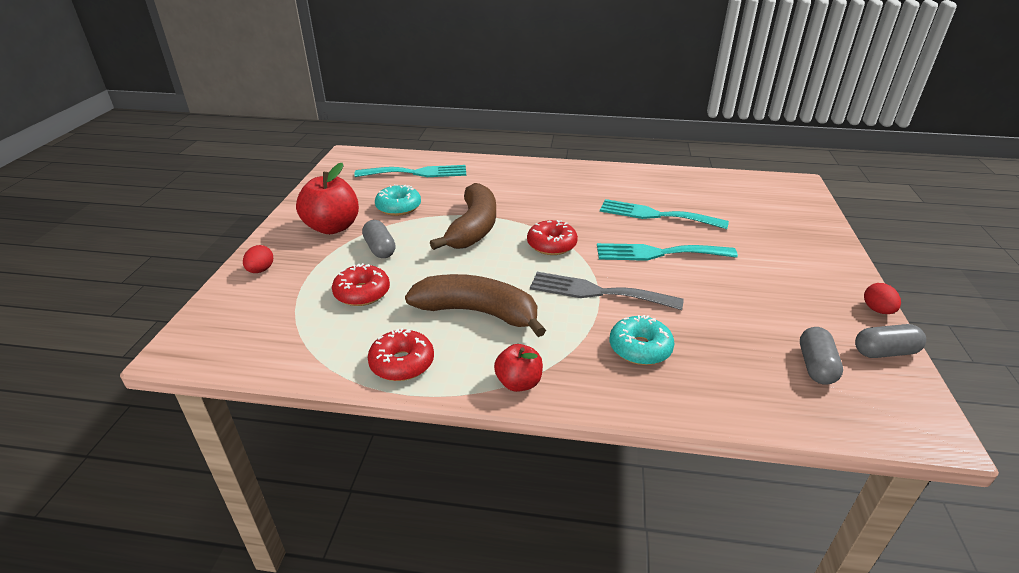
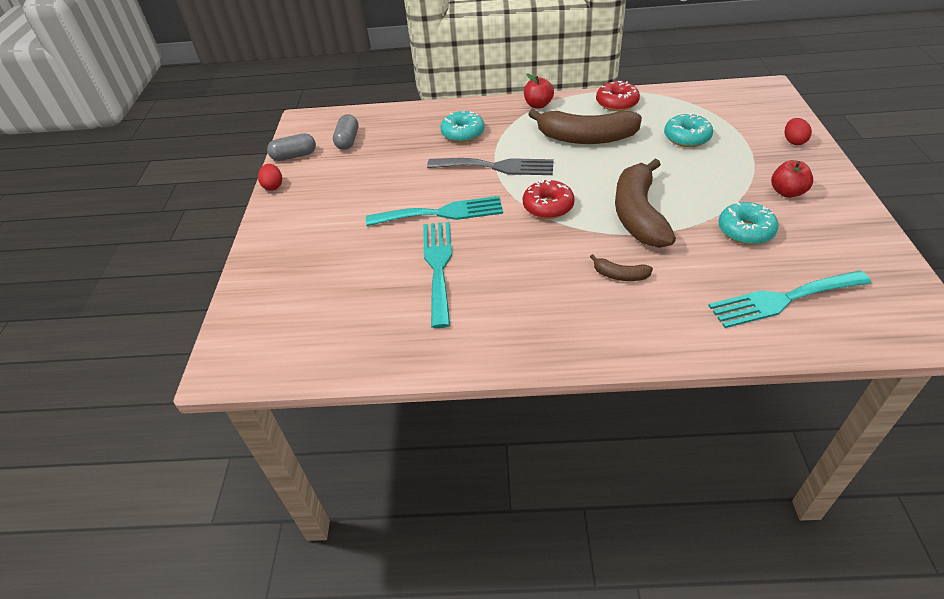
camera: 175 degrees right, 10 degrees up
red apple [296,163,359,234] -> red apple [771,160,813,198], size x0.58
red donut [332,263,390,306] -> turquoise donut [664,113,713,147]
grey capsule [362,220,396,258] -> none
turquoise fork [600,199,729,229] -> turquoise fork turned 105 degrees counterclockwise [423,222,452,328]
none -> brown banana [590,254,653,281]

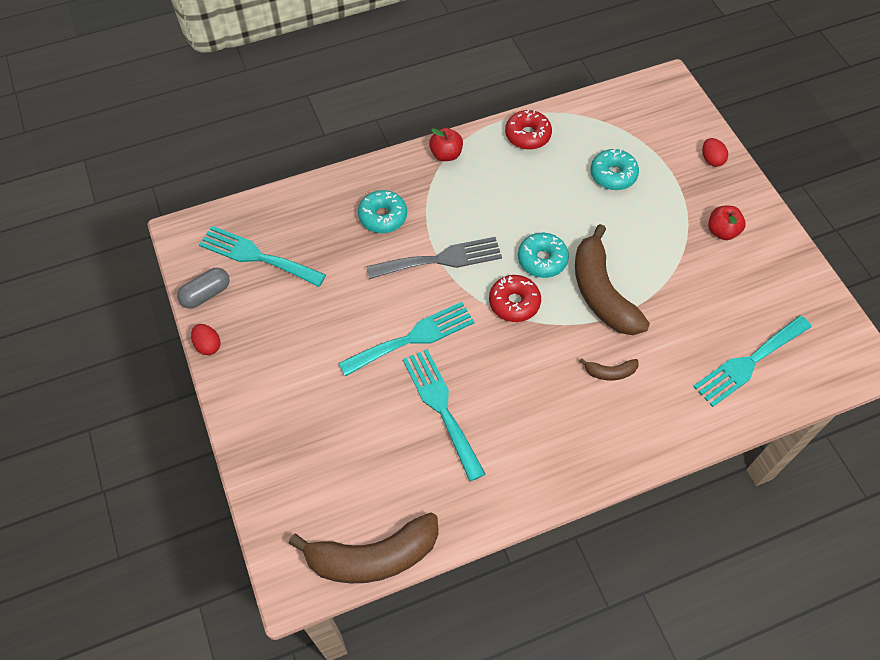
camera: 25 degrees left, 15 degrees up
grey capsule [333,114,358,150] -> turquoise fork [199,226,326,287]
brown banana [528,109,642,144] -> brown banana moved to [289,513,439,583]
turquoise donut [718,202,778,245] -> turquoise donut moved to [518,233,569,278]

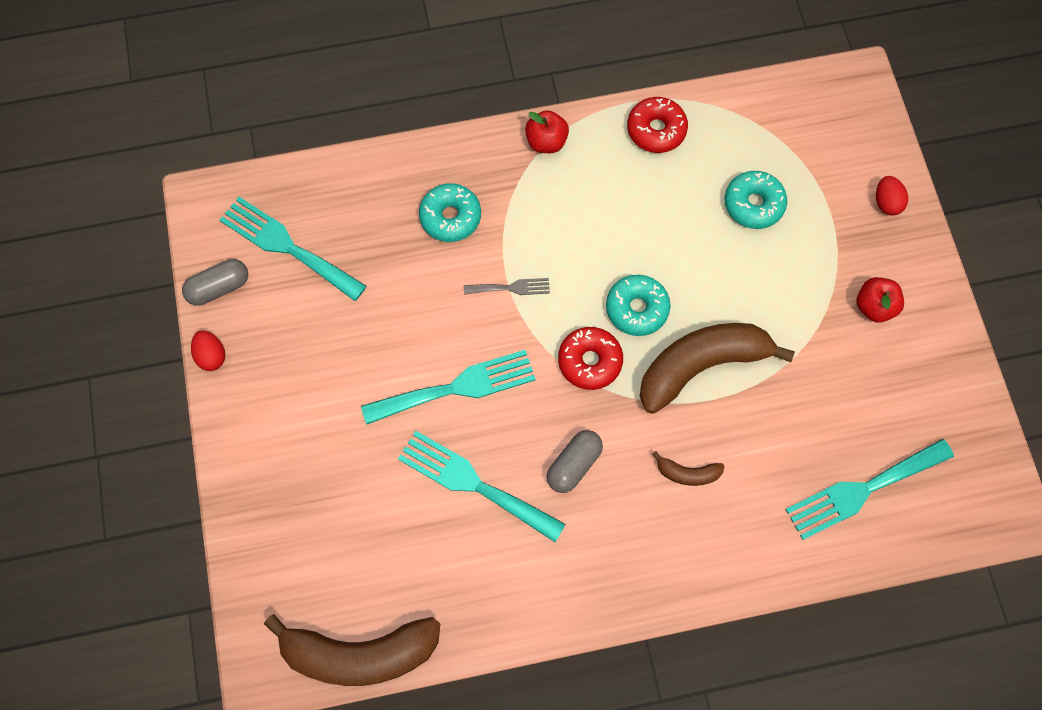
camera: 10 degrees right, 10 degrees up
grey fork [366,237,502,279] -> grey fork [464,278,550,295], size x0.51
turquoise fork [403,349,485,482] -> turquoise fork turned 45 degrees counterclockwise [398,431,566,542]
brown banana [575,224,650,335] -> brown banana turned 75 degrees clockwise [640,323,795,414]
none -> grey capsule [547,430,603,493]

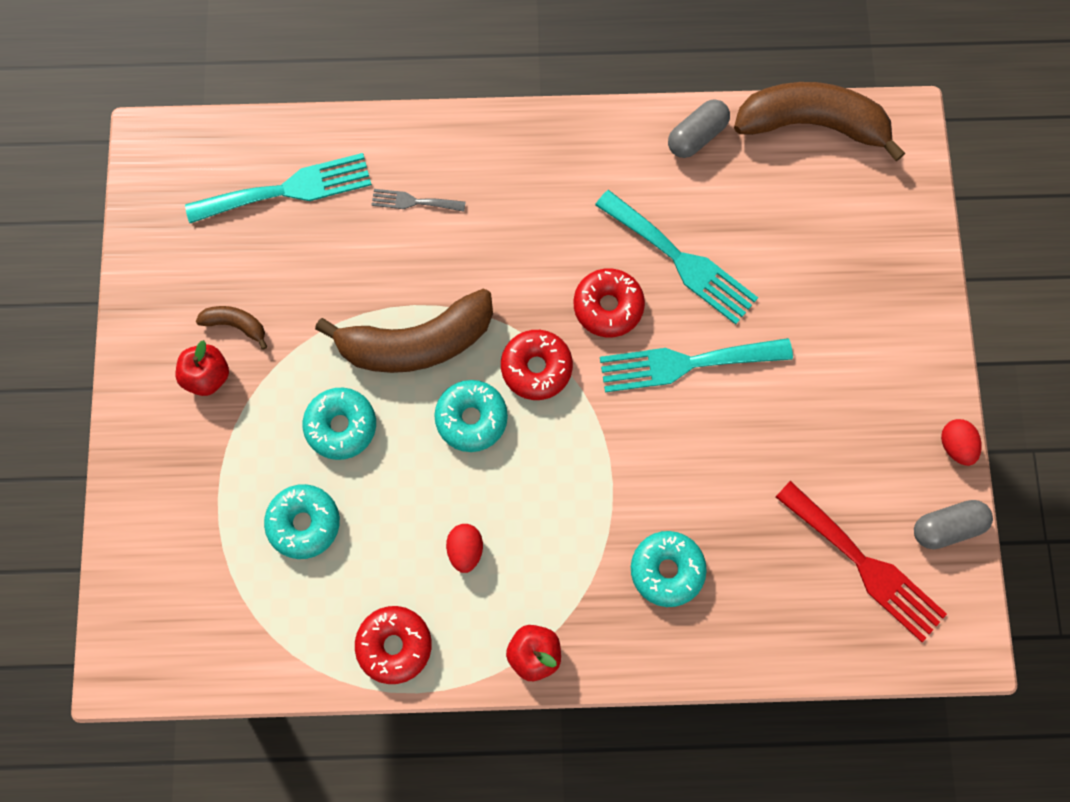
camera: 170 degrees left, 5 degrees up
turquoise fork [219,197,367,301] -> red fork [776,481,947,642]
grey fork [464,278,550,295] -> grey fork moved to [372,189,466,212]
grey capsule [547,430,603,493] -> grey capsule moved to [668,99,730,158]
brown banana [652,451,724,486] -> brown banana moved to [196,306,267,350]
red egg [876,176,908,215] -> red egg moved to [446,524,483,573]
none -> turquoise donut [303,388,376,460]
none -> red donut [574,268,645,337]

